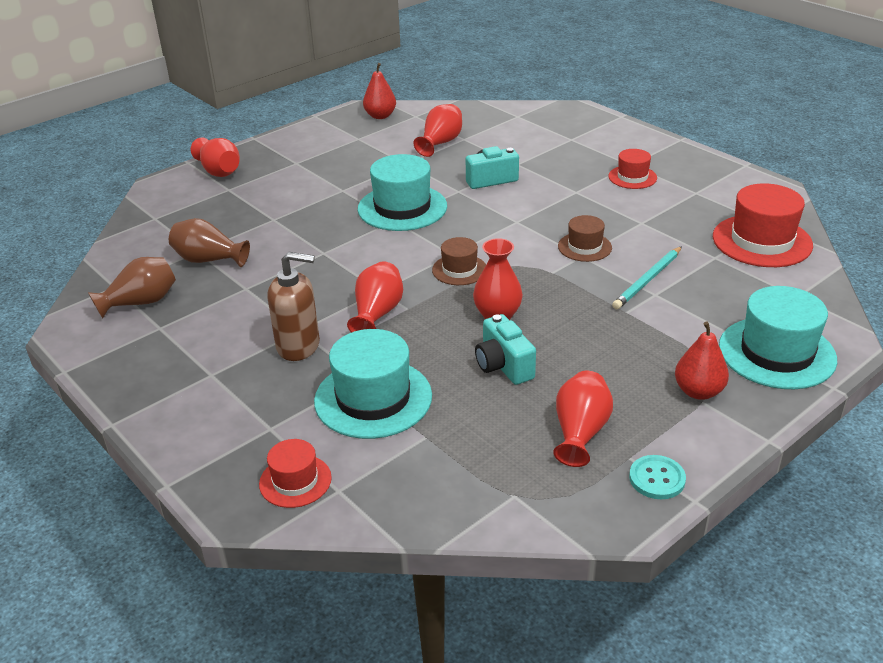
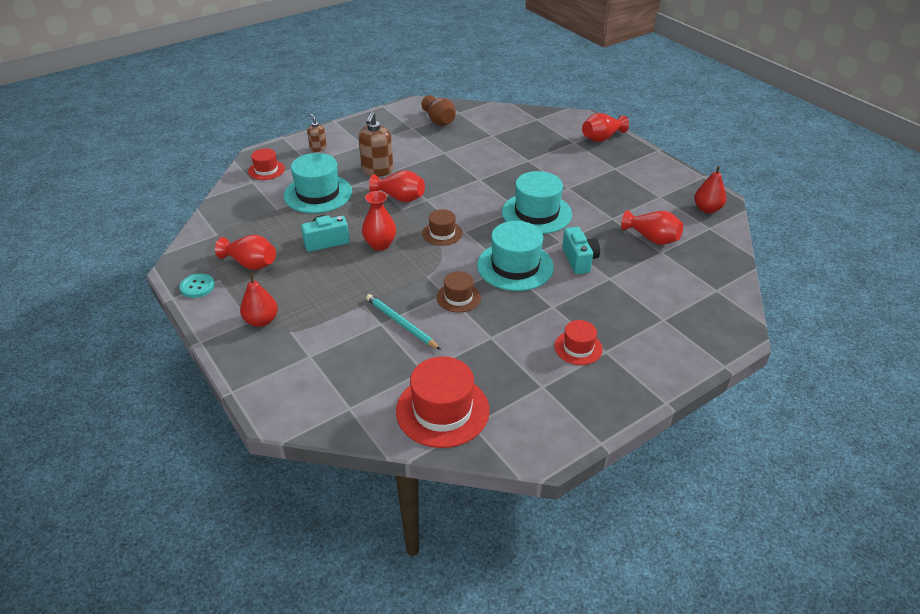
camera: 95 degrees right, 5 degrees up
brown vase [169,218,250,267] -> none
turquoise hat [719,286,837,389] -> turquoise hat moved to [477,221,554,291]
none -> brown soap dispenser [307,114,327,152]

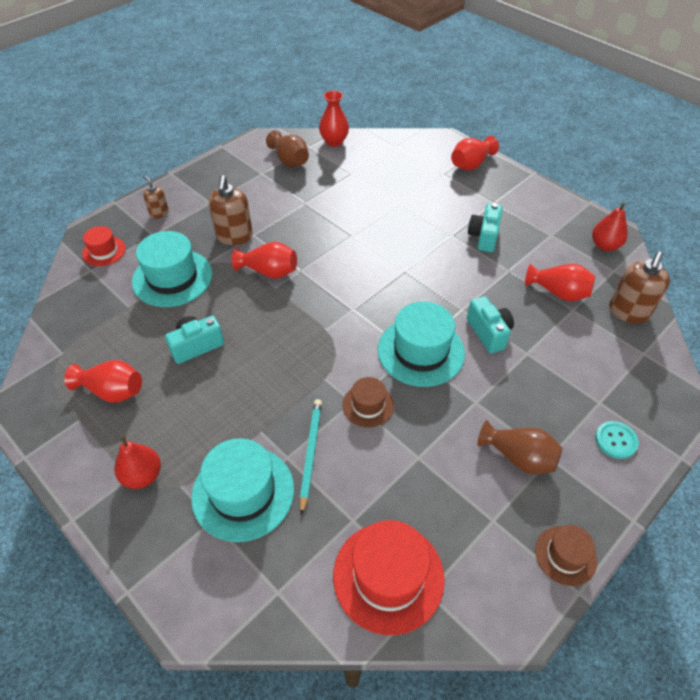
camera: 10 degrees left, 10 degrees up
turquoise button [180,273,215,298] -> turquoise button moved to [595,421,639,459]
red vase [362,191,396,251] -> red vase moved to [319,90,349,147]
turquoise pencil [366,294,441,350] -> turquoise pencil turned 60 degrees clockwise [300,399,322,515]
brown hat [422,209,463,246] -> brown hat moved to [535,525,597,586]
turquoise hat [502,171,572,234] -> turquoise hat moved to [191,438,294,542]
red hat [554,320,603,365] -> brown vase [477,420,563,474]
none -> turquoise camera [468,203,503,252]
none -> brown soap dispenser [609,252,670,324]

